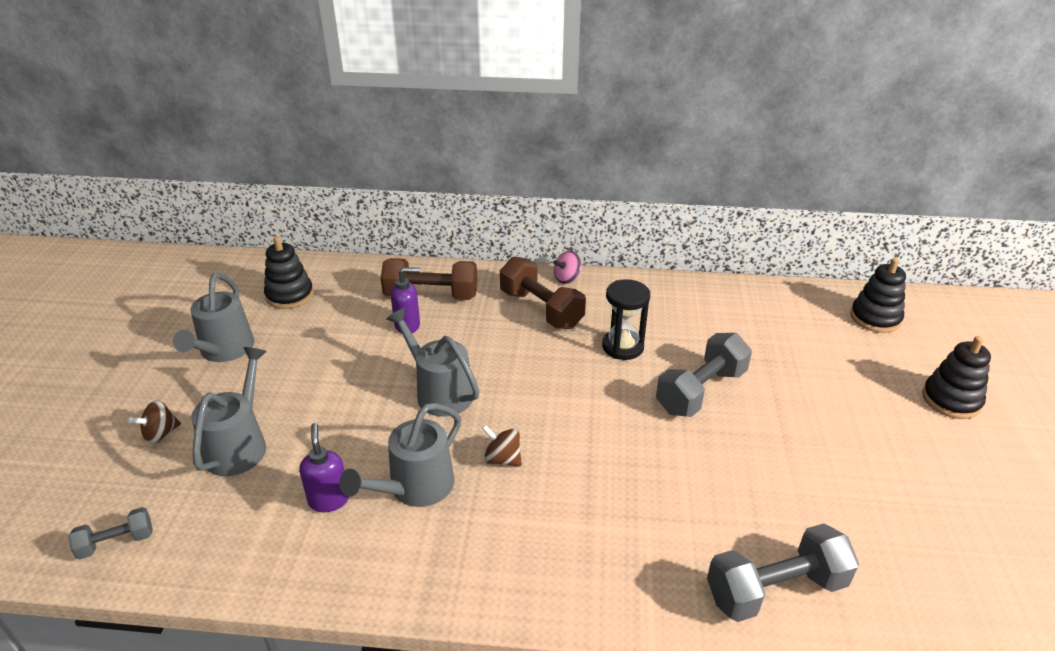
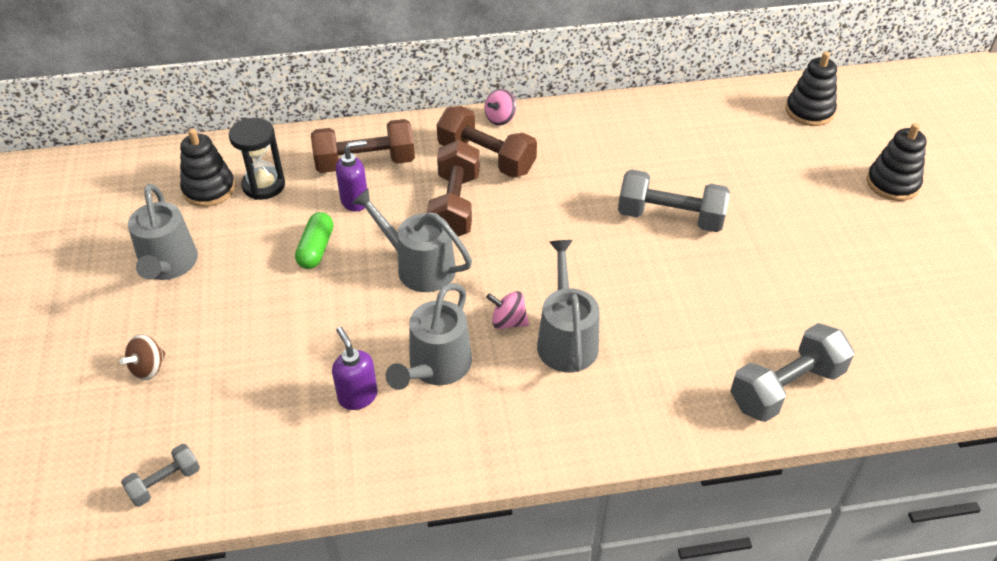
camera: 15 degrees left, 10 degrees up
grey watering can [191,347,267,476] -> grey watering can moved to [537,240,600,373]
brown spinning top [482,425,522,467] -> pink spinning top [486,291,529,329]
black hourglass [602,279,650,360] -> black hourglass moved to [229,118,285,200]
grey dumbbell [656,333,752,417] -> grey dumbbell turned 75 degrees clockwise [618,169,730,232]
none -> green capsule [295,212,333,269]
none -> brown dumbbell [427,140,480,236]

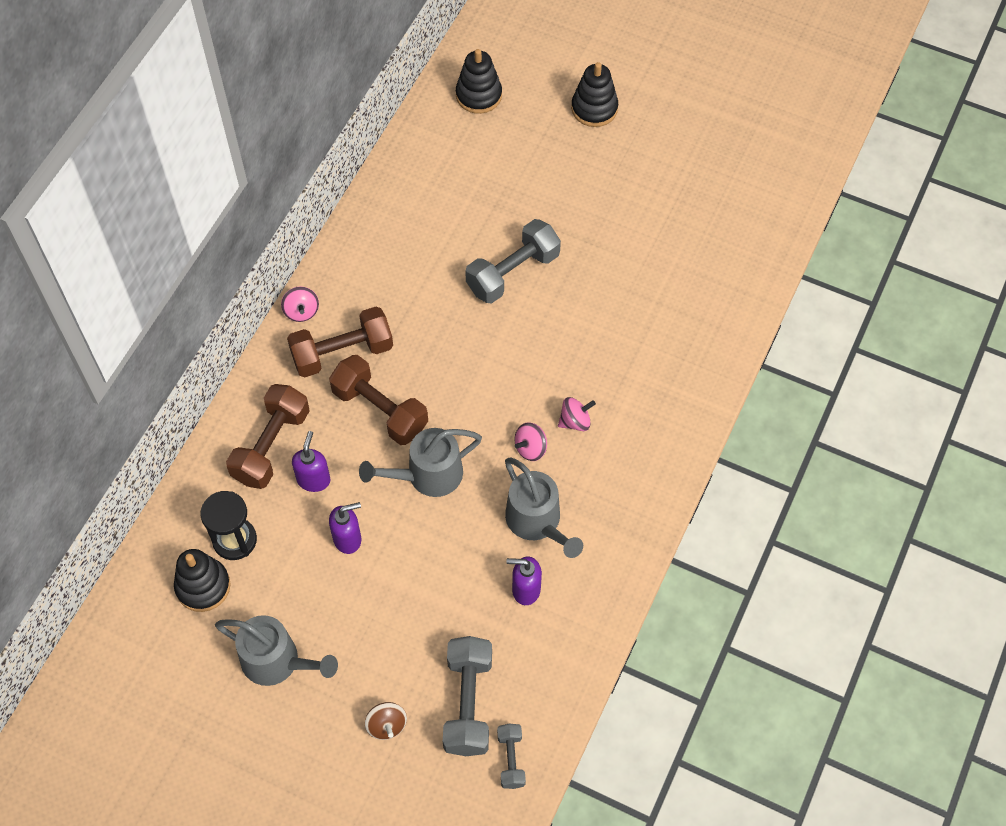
camera: 55 degrees left, 15 degrees up
green capsule [295,212,333,269] -> purple soap dispenser [329,502,361,554]
grey watering can [537,240,600,373] -> pink spinning top [558,397,596,431]
grey dumbbell [730,323,855,422] -> grey dumbbell moved to [443,636,492,756]

